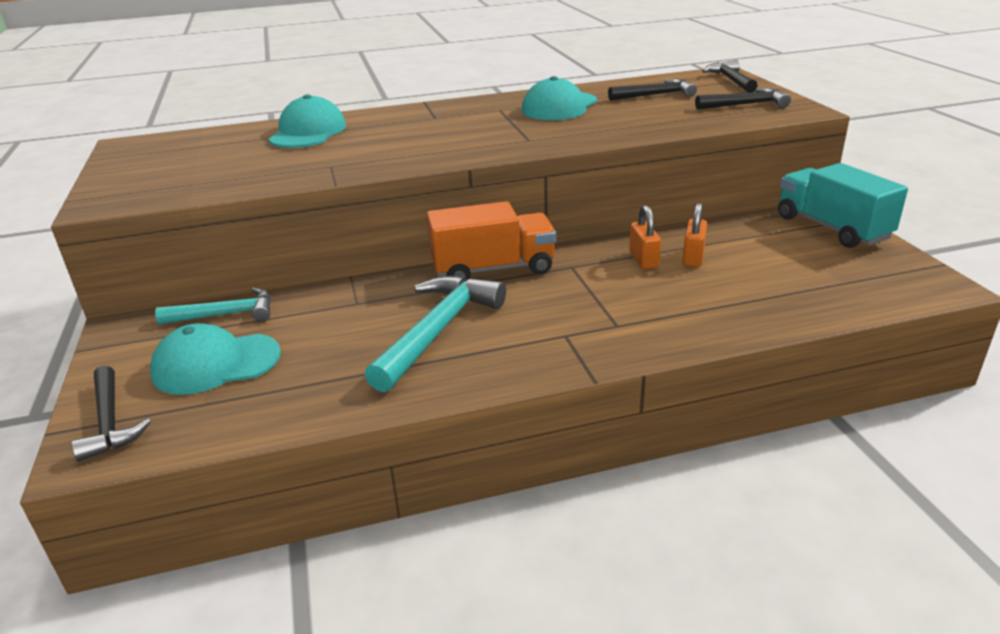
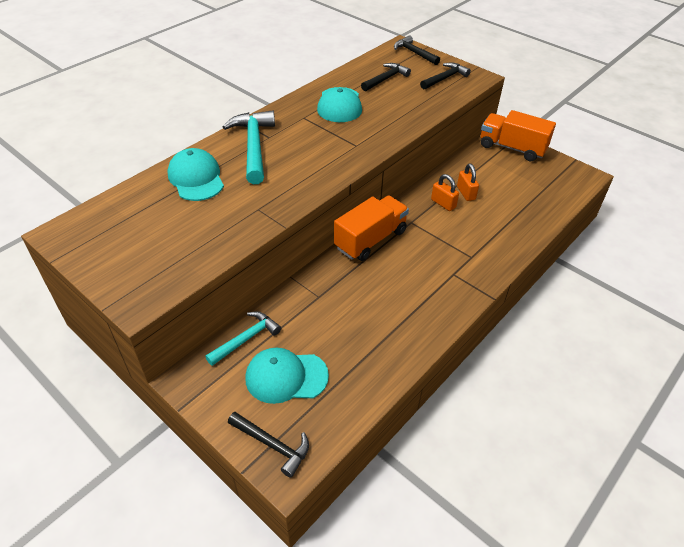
camera: 35 degrees left, 15 degrees up
turquoise cap [150,323,281,395] -> turquoise cap turned 45 degrees clockwise [245,348,329,404]
turquoise hammer [365,276,506,392] -> turquoise hammer moved to [222,110,275,184]
turquoise truck [778,163,908,248] -> orange truck [481,110,556,161]

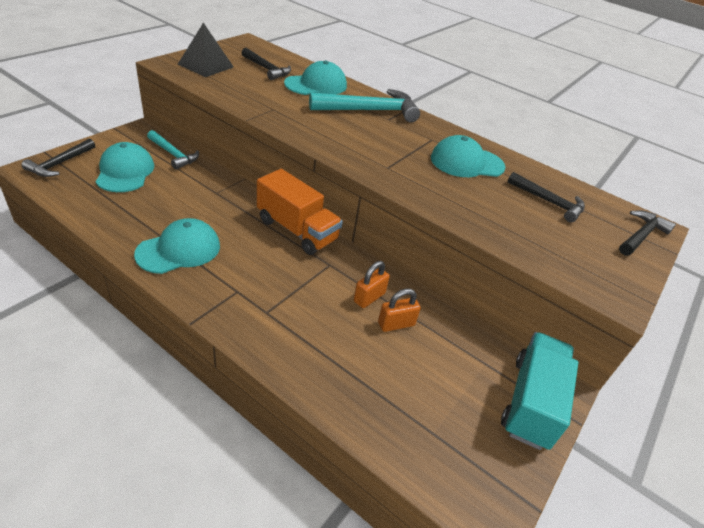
camera: 80 degrees right, 5 degrees down
black hammer [420,62,471,89] -> black hammer moved to [242,48,291,80]
orange truck [481,110,556,161] -> turquoise truck [501,332,578,450]
none -> turquoise cap [134,218,220,274]
none -> black pyramid [178,23,234,77]

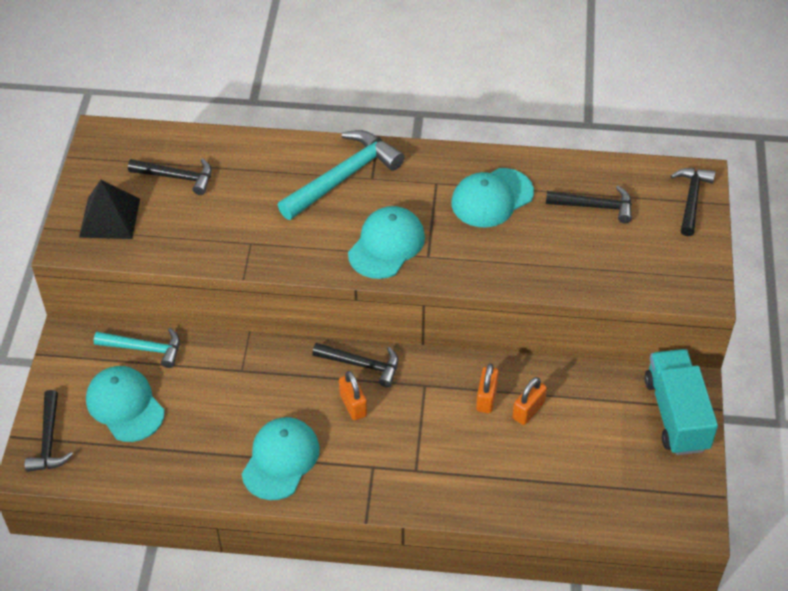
camera: 25 degrees left, 10 degrees up
orange truck [257,169,343,255] -> black hammer [312,343,398,388]
turquoise cap [284,61,347,95] -> turquoise cap moved to [348,206,425,279]
none -> orange padlock [339,371,367,420]

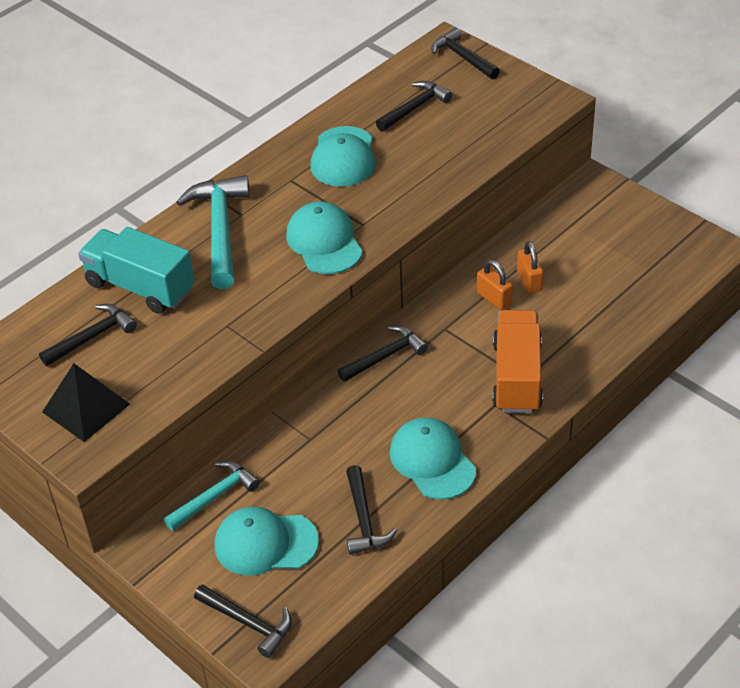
camera: 50 degrees left, 5 degrees down
orange padlock [339,371,367,420] -> none
turquoise truck [644,349,718,455] -> turquoise truck moved to [78,227,195,314]
none -> black hammer [346,465,397,555]
none -> orange truck [492,310,543,413]

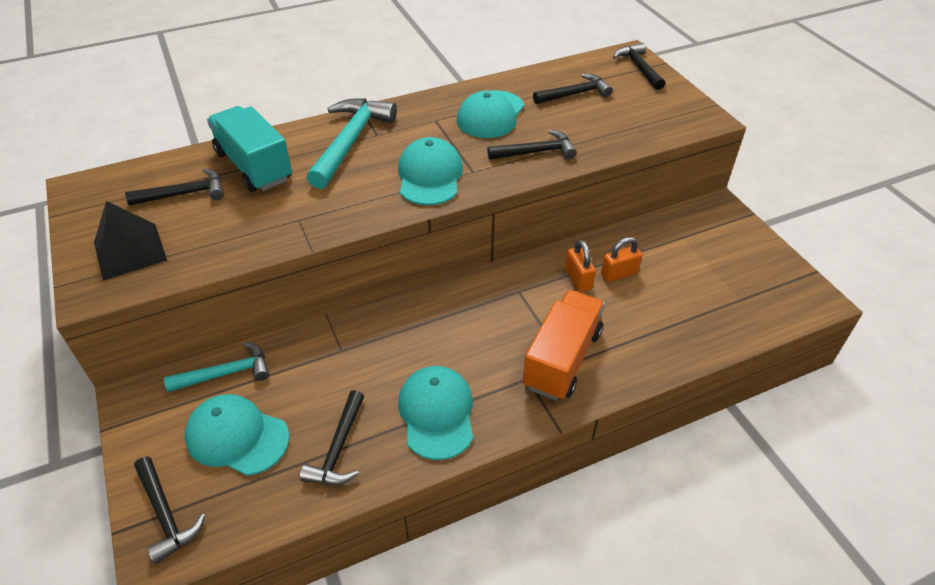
camera: 20 degrees right, 0 degrees up
black hammer [338,325,428,382] -> black hammer moved to [487,130,577,160]
orange padlock [517,241,544,294] -> orange padlock turned 60 degrees clockwise [601,237,642,282]

